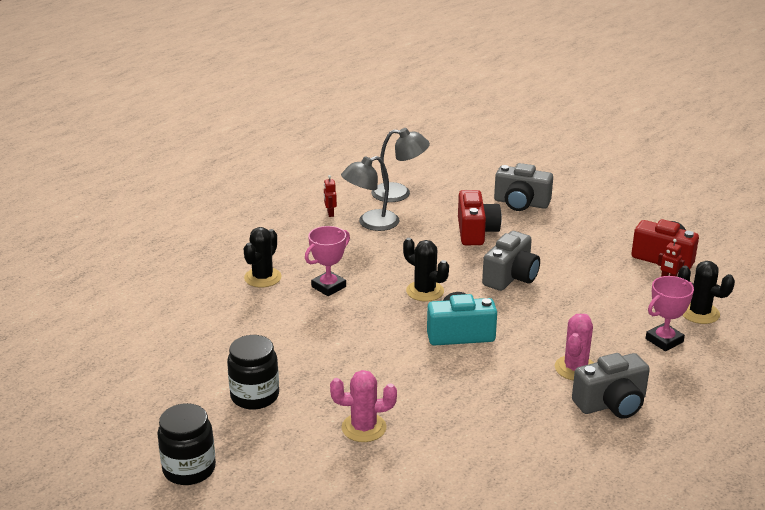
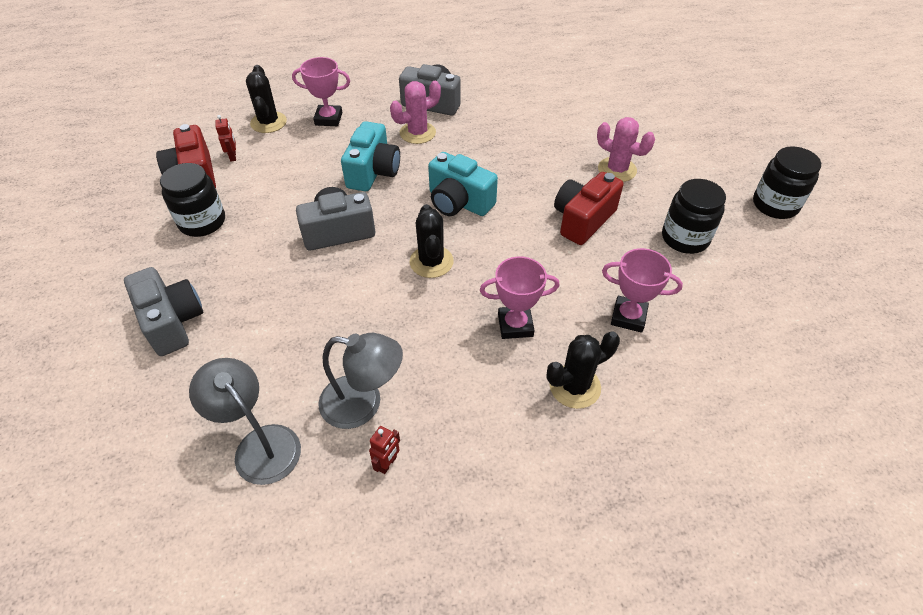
camera: 140 degrees left, 20 degrees up
red camera [458,190,502,245] -> red camera moved to [554,172,624,245]
none -> black jar [160,163,225,237]
none -> turquoise camera [341,121,400,191]
none -> pink trophy [602,248,683,333]

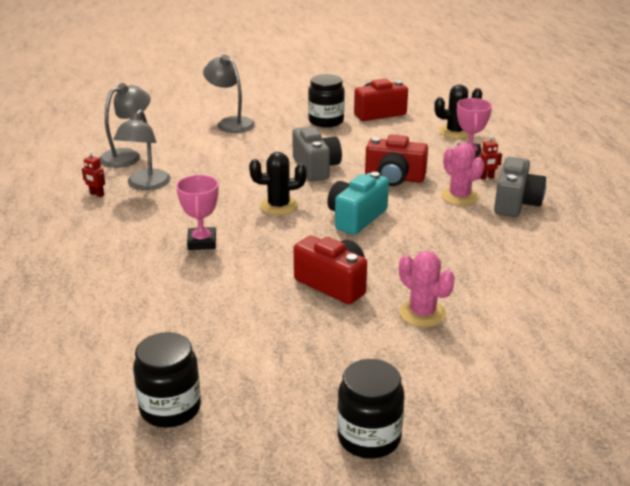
camera: 90 degrees right, 20 degrees down
grey camera [124,267,203,356] -> grey lamp [203,55,255,133]
red robot [215,115,236,162] -> red robot moved to [477,135,502,180]
turquoise camera [341,121,400,191] -> red camera [365,134,428,186]
black cactus [546,331,620,409] -> none
pink cactus [597,117,655,182] -> pink cactus turned 75 degrees counterclockwise [399,251,455,327]
pink trophy [602,248,683,333] -> none
black jar [662,179,726,254] -> black jar moved to [133,332,201,428]

